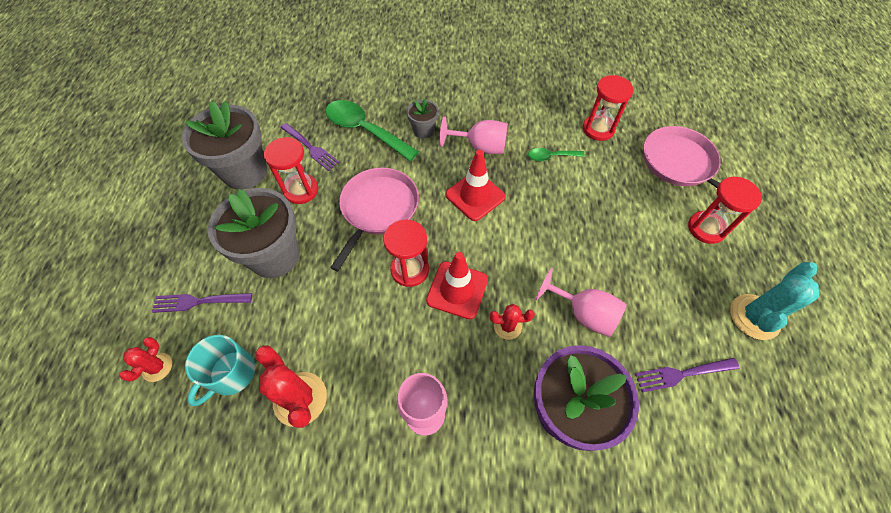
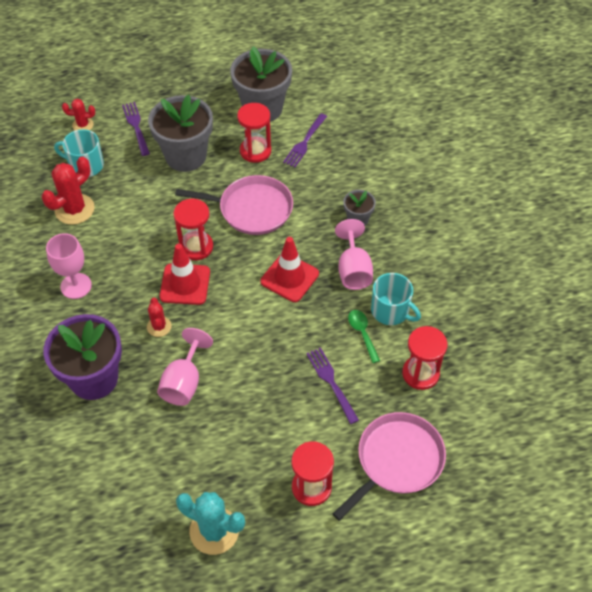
camera: 75 degrees right, 5 degrees down
green spoon [326,100,419,161] -> none
purple fork [635,358,740,392] -> purple fork moved to [306,347,359,424]
none -> turquoise mug [371,273,421,325]

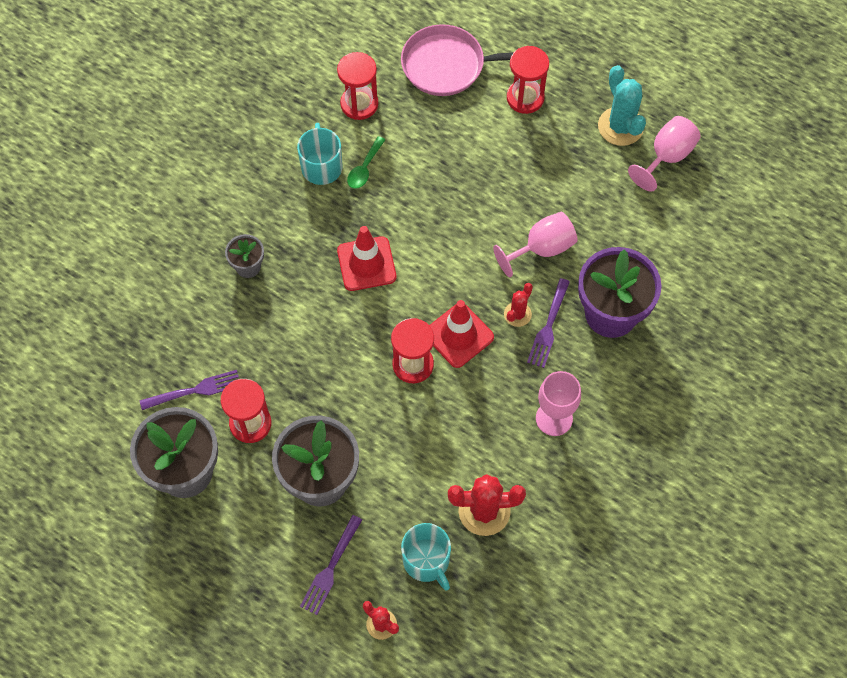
camera: 135 degrees left, 10 degrees up
pink pan [175,175,293,235] -> none
purple fork [306,347,359,424] -> purple fork moved to [527,278,570,368]
pink goblet [335,219,373,290] -> pink goblet moved to [628,116,701,192]

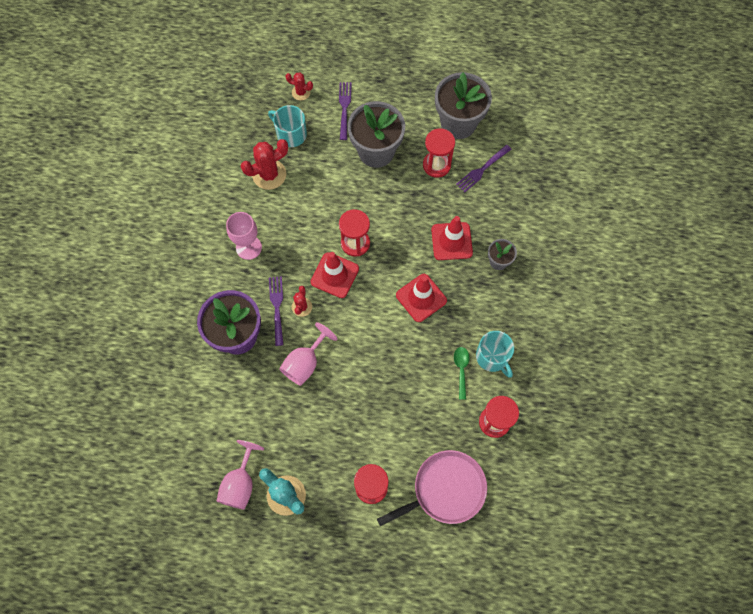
camera: 155 degrees right, 5 degrees up
none -> red traffic cone [431,216,473,260]

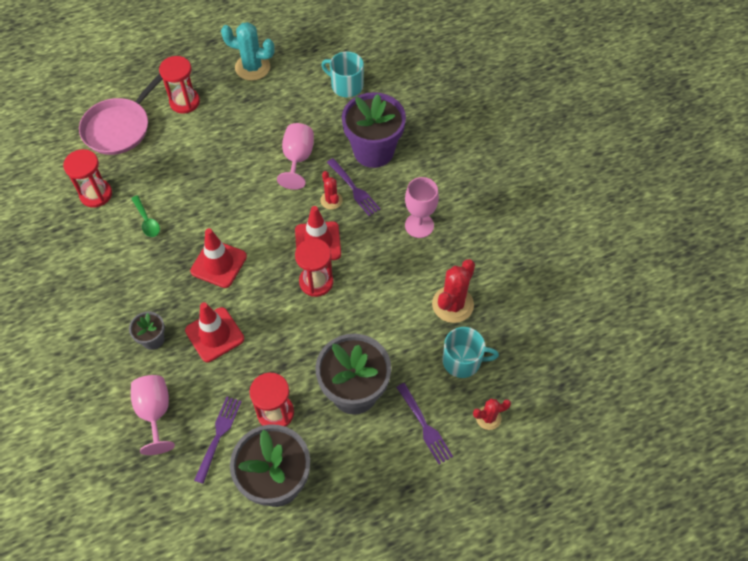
camera: 150 degrees right, 10 degrees down
pink goblet [217,440,264,510] -> pink goblet moved to [131,375,175,455]
turquoise mug [476,331,514,378] -> turquoise mug moved to [321,51,364,97]

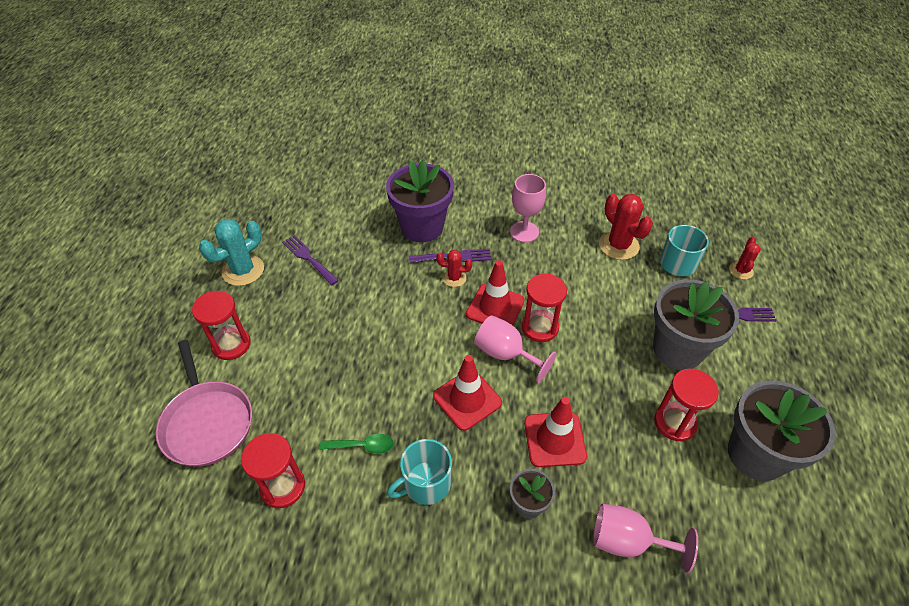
camera: 60 degrees left, 10 degrees down
purple fork [194,397,242,484] -> purple fork moved to [282,235,339,285]
pink goblet [277,123,314,190] -> pink goblet moved to [474,315,557,383]
turquoise mug [321,51,364,97] -> turquoise mug moved to [387,439,452,505]

